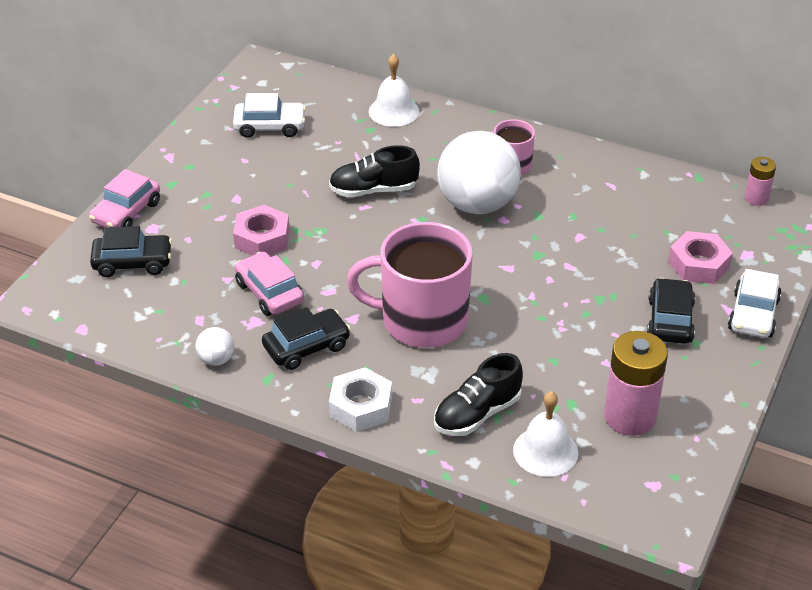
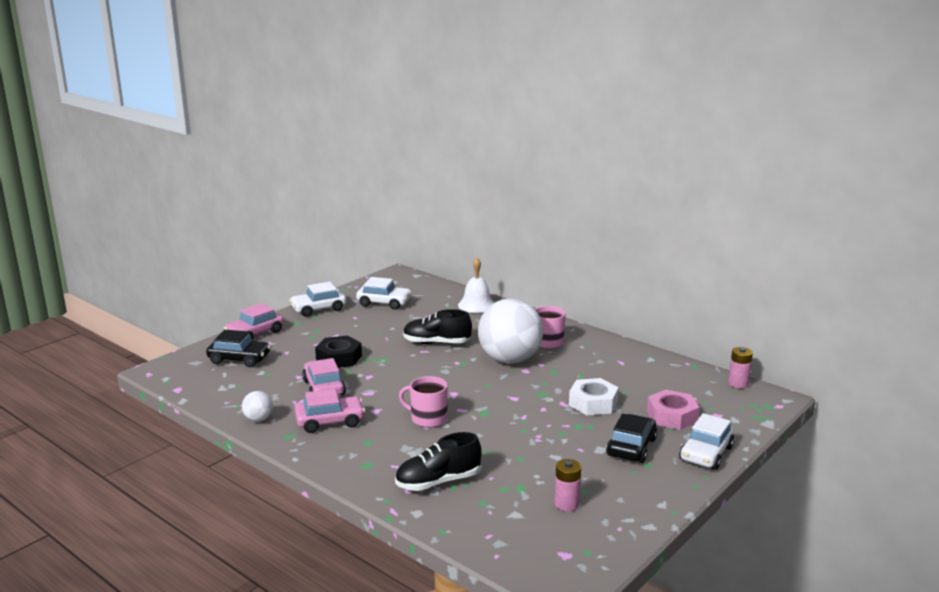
camera: 15 degrees right, 20 degrees down
pink nut [233,205,289,256] -> black nut [315,336,362,368]
black car [262,307,350,370] -> pink car [295,389,365,433]
white nut [329,367,392,432] -> white nut moved to [569,378,619,415]
pink mug [347,222,473,348] -> pink mug [399,376,448,428], size x0.52
white bell [513,391,578,477] -> none
pink battery [604,331,668,436] -> pink battery [554,459,581,511], size x0.54
none -> white car [289,282,346,317]

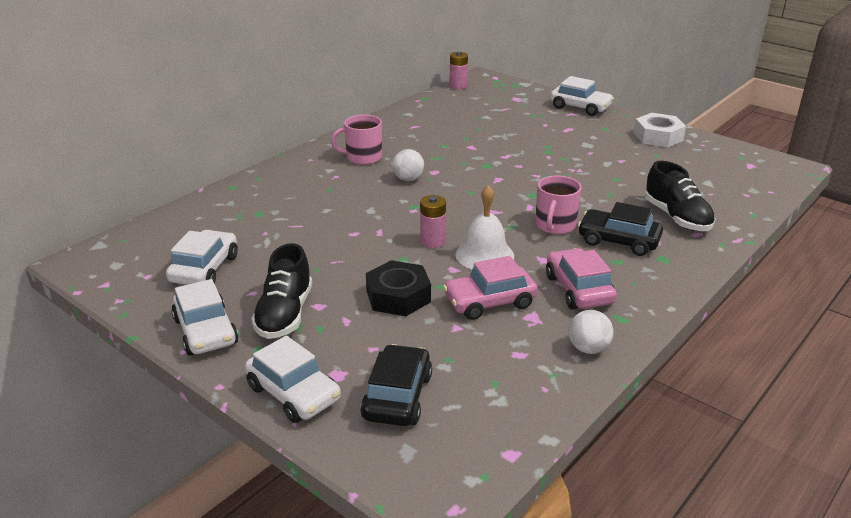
camera: 90 degrees left, 10 degrees up
pink car [224,303,284,340] -> white car [245,336,341,423]
black shoe [403,309,472,344] -> black shoe moved to [251,243,312,339]
white bell [458,258,494,313] -> white bell moved to [456,185,514,269]
white ball [478,298,543,364] -> white ball [392,149,424,181], size x0.42
pink battery [554,459,581,511] -> pink battery moved to [420,195,446,248]
white nut [569,378,619,415] -> white nut moved to [634,113,686,147]
black car [606,414,657,463] -> black car moved to [578,202,663,256]
pink nut [647,390,700,430] -> none

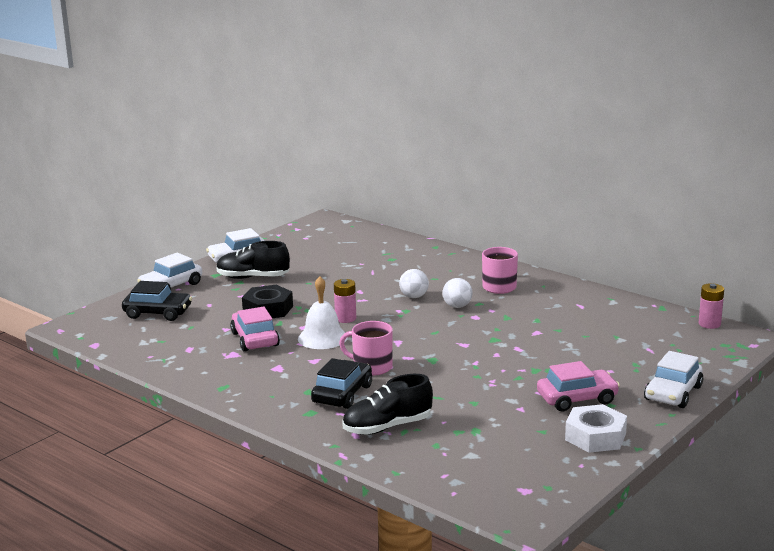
camera: 90 degrees right, 10 degrees down
white car [166,230,238,285] -> none
pink car [546,248,617,309] -> pink car moved to [537,361,620,411]
white ball [569,310,613,354] -> white ball moved to [399,269,429,298]

